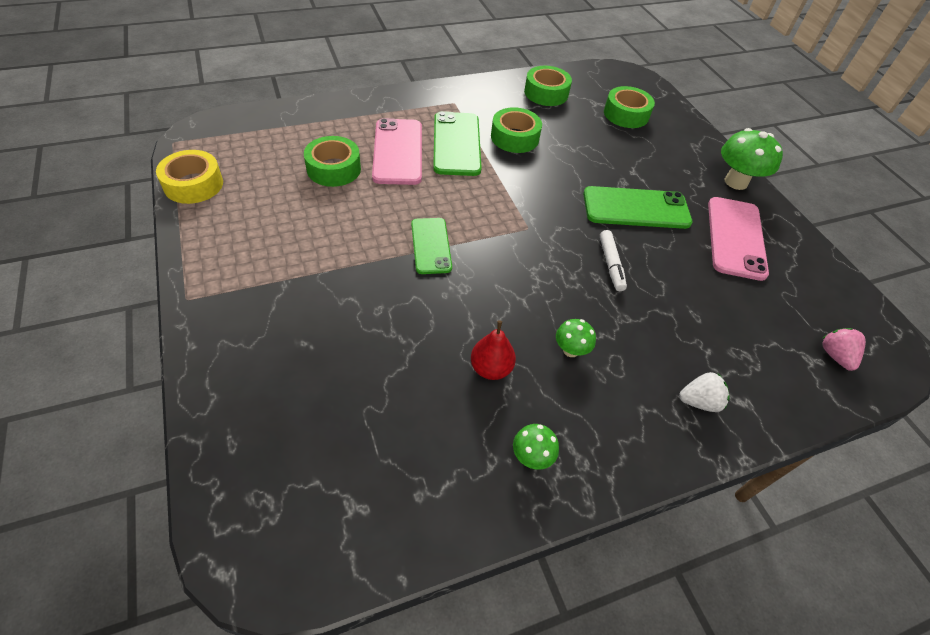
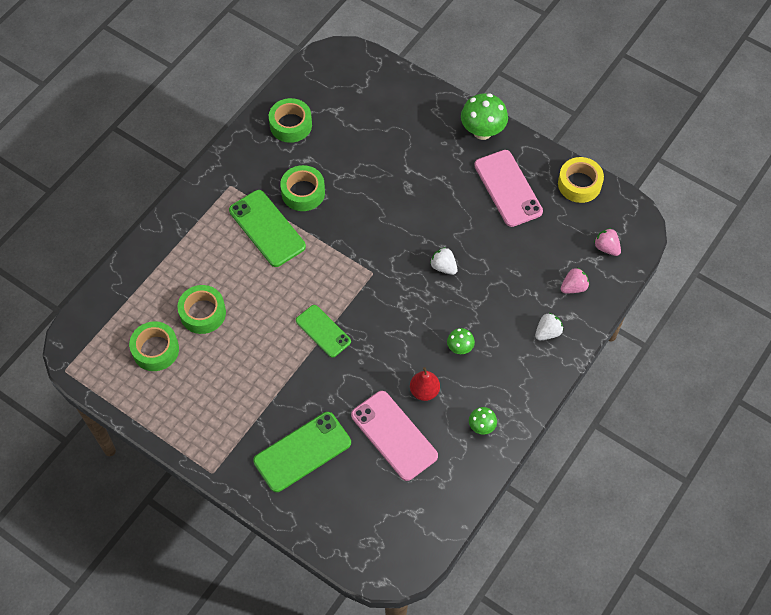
camera: 30 degrees left, 10 degrees up
yellow tape [156,150,223,204] -> yellow tape moved to [558,157,604,203]
pink phone [372,118,422,185] -> pink phone moved to [351,391,438,481]
green phone [583,186,693,229] -> green phone moved to [253,412,351,492]
white marker [600,230,627,291] -> white strawberry [430,247,458,275]
green tape [604,86,655,128] -> green tape moved to [129,321,179,371]
none -> pink strawberry [561,267,589,293]

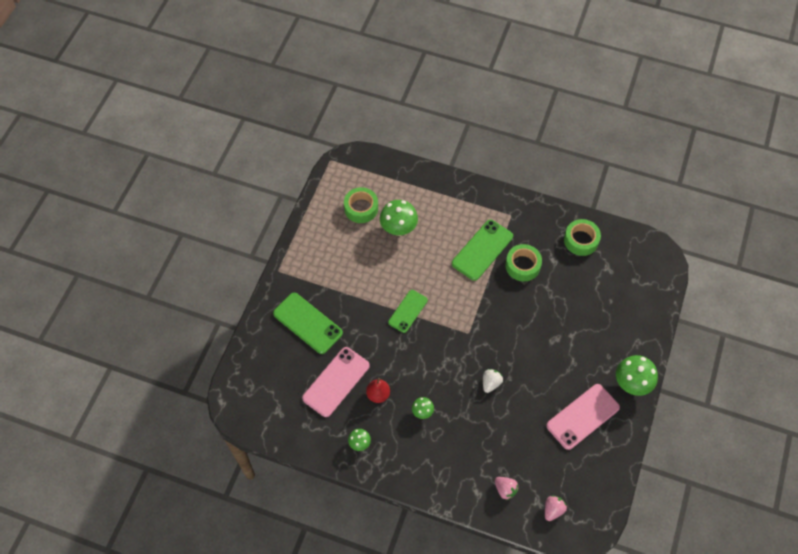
camera: 75 degrees right, 0 degrees up
green tape [177,285,226,334] -> green mushroom [380,200,418,236]
white strawberry [535,313,563,340] -> none
yellow tape [558,157,604,203] -> none

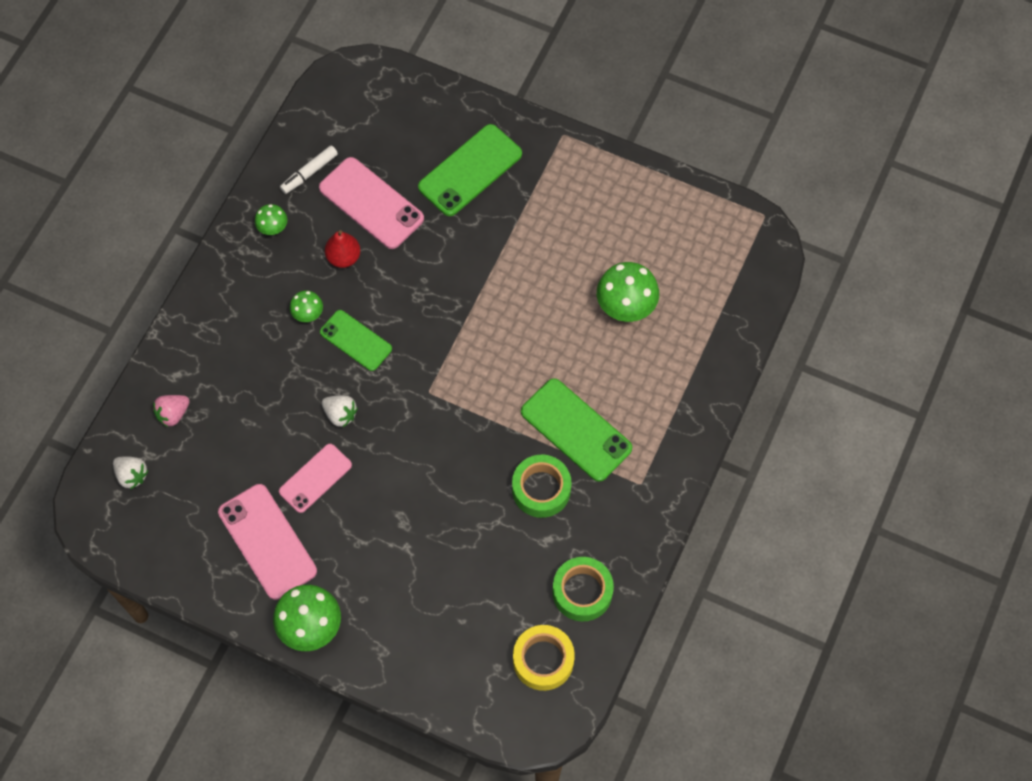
camera: 95 degrees right, 5 degrees up
green tape [344,187,378,223] -> none
green phone [388,290,428,333] -> green phone moved to [320,310,392,371]
pink strawberry [545,496,567,521] -> white strawberry [113,456,149,490]
none -> pink phone [279,444,352,513]
none -> white marker [280,146,338,194]
none -> yellow tape [513,625,575,691]

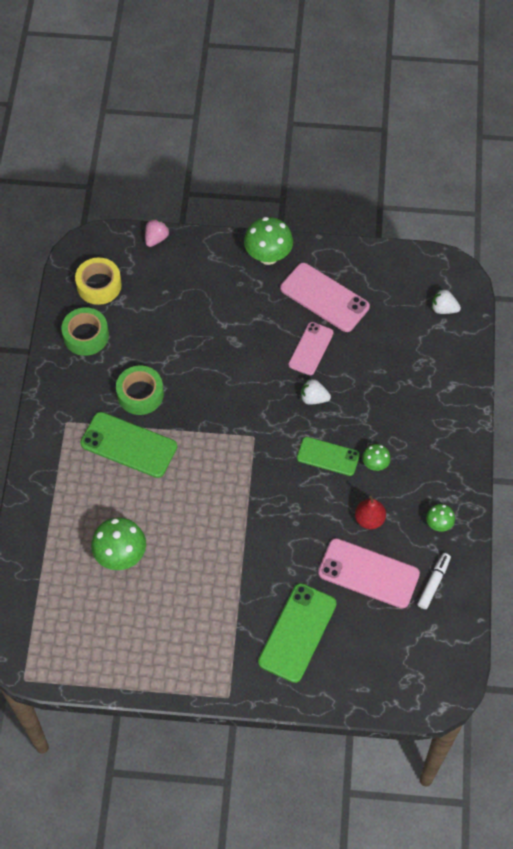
camera: 160 degrees right, 5 degrees down
pink strawberry [153,395,190,427] -> pink strawberry moved to [145,219,169,247]

